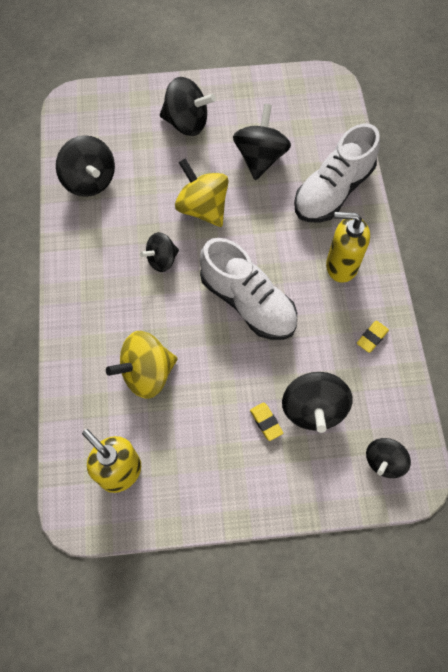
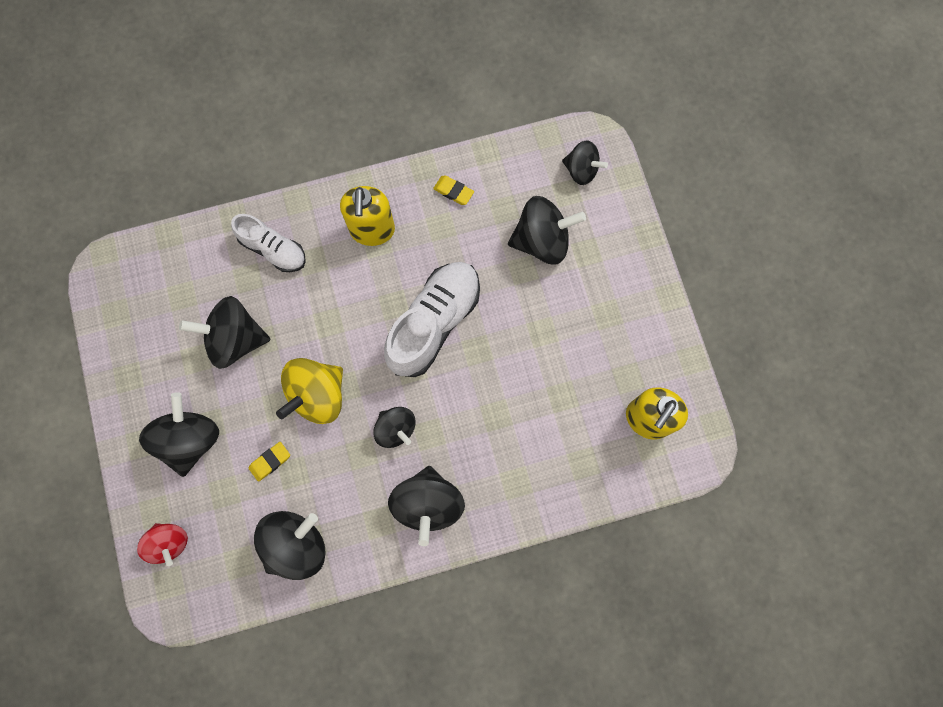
camera: 100 degrees left, 10 degrees up
yellow spinning top [106,331,177,399] -> none
yellow eraser [250,402,283,441] -> yellow eraser moved to [249,442,290,482]
white shoe [294,123,380,223] -> white shoe [231,214,306,272], size x0.61
none -> red spinning top [137,523,188,566]
none -> black spinning top [388,466,465,546]

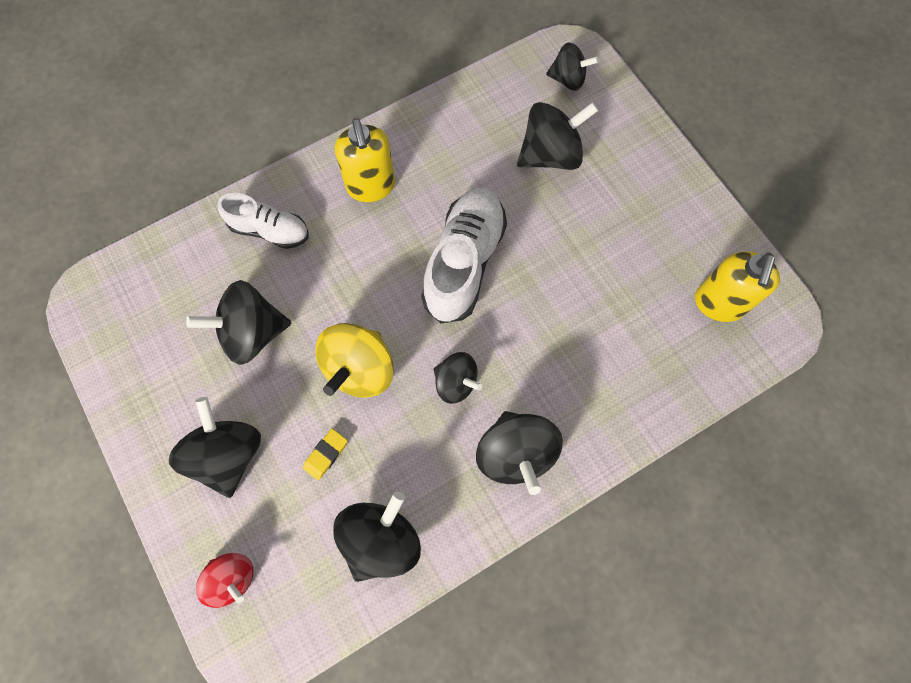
camera: 15 degrees left, 5 degrees down
yellow eraser [433,175,474,205] -> none

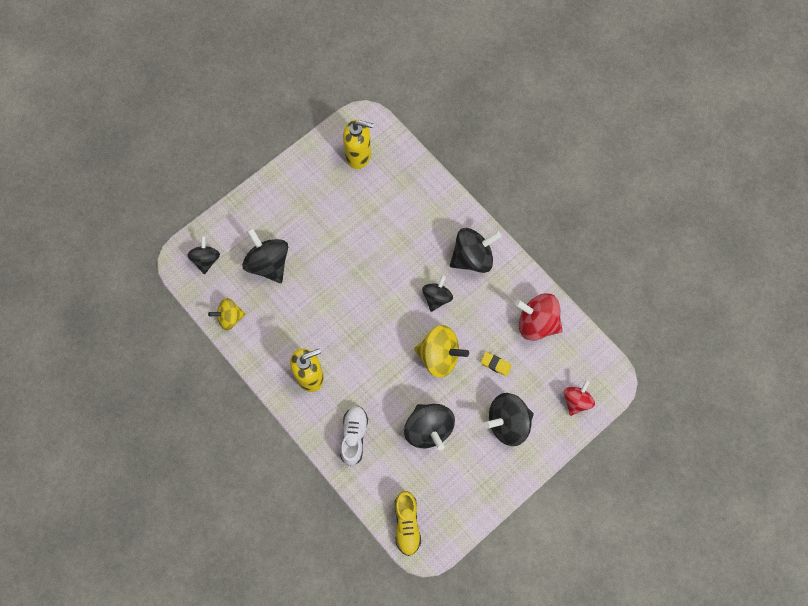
camera: 100 degrees left, 0 degrees up
black spinning top [333,492,421,582] -> red spinning top [515,293,563,341]
white shoe [421,188,507,324] -> none
none -> yellow spinning top [208,298,246,330]
none -> yellow shoe [395,491,421,556]

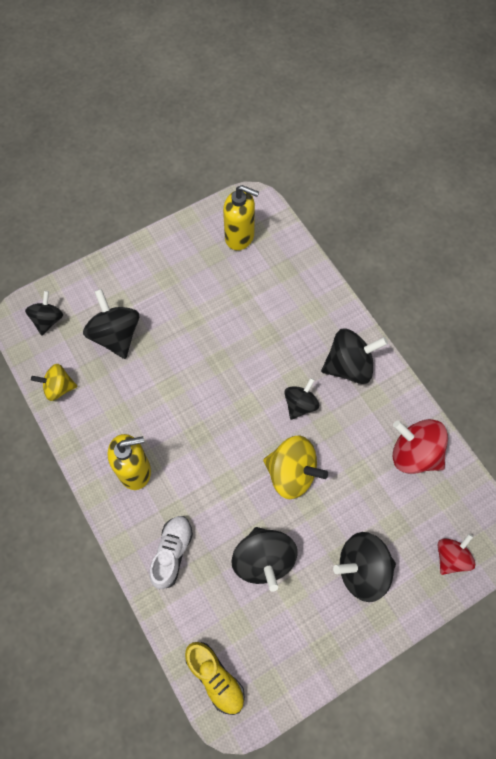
camera: 10 degrees right, 5 degrees down
yellow shoe [395,491,421,556] -> yellow shoe turned 45 degrees counterclockwise [185,642,245,715]
yellow eraser [481,352,512,376] -> none

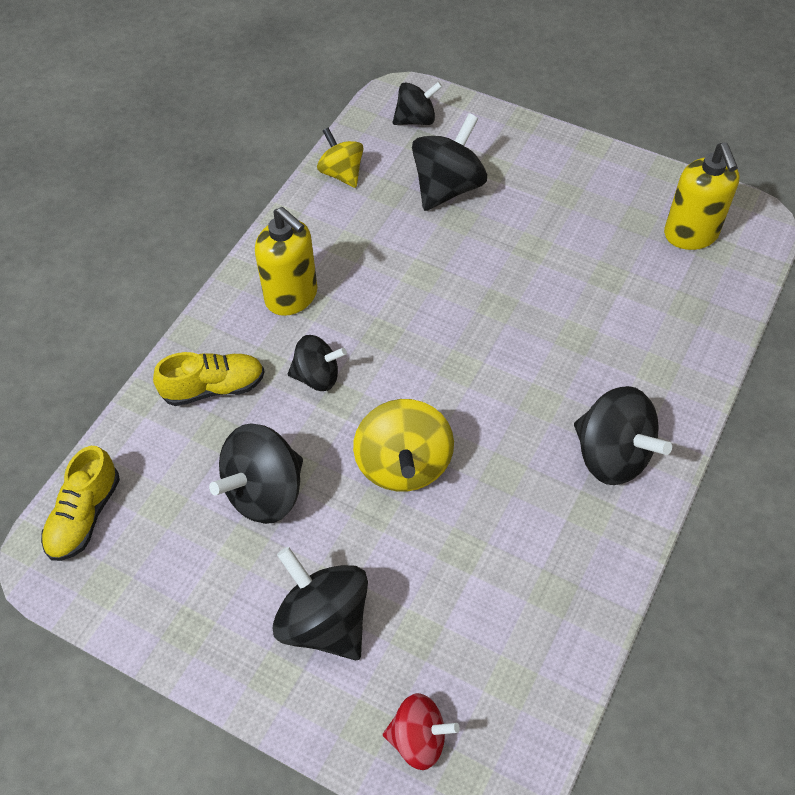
camera: 60 degrees right, 10 degrees down
white shoe [150,516,193,590] -> yellow shoe [153,352,265,406]
black spinning top [284,378,319,420] -> black spinning top moved to [288,335,347,391]
red spinning top [393,419,448,474] -> none

